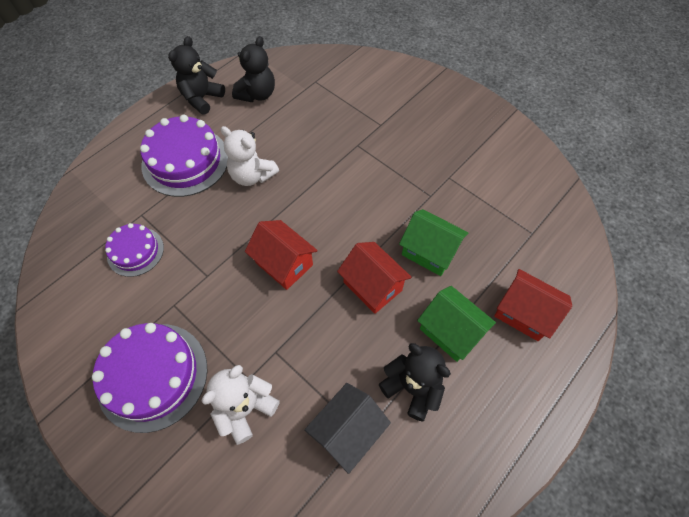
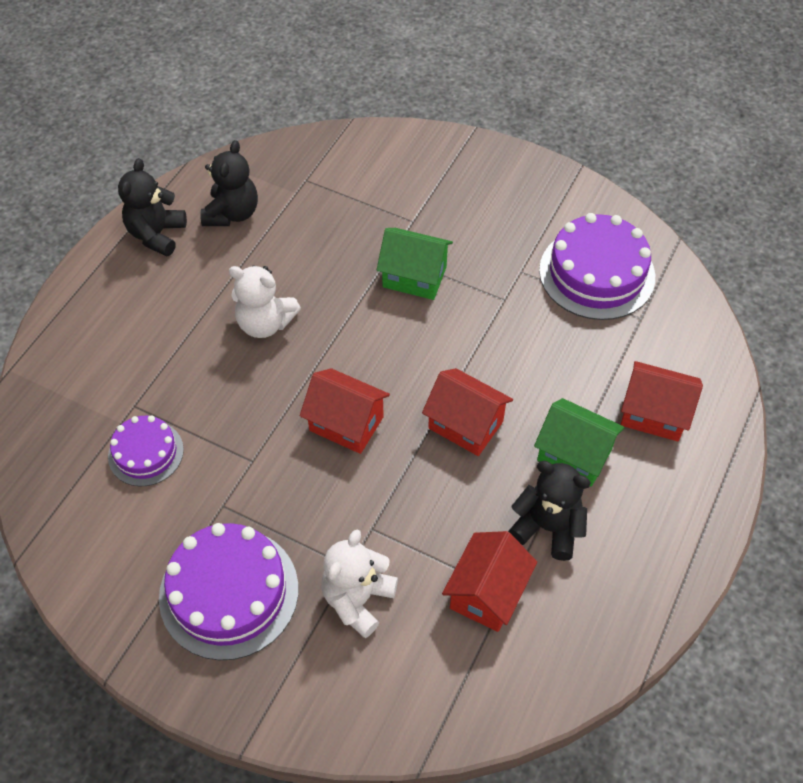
camera: 15 degrees left, 5 degrees down
purple cake [140,115,228,197] -> purple cake moved to [539,213,655,320]
black house [304,383,391,474] -> red house [442,531,537,632]
green house [399,209,468,276] -> green house moved to [377,228,453,300]

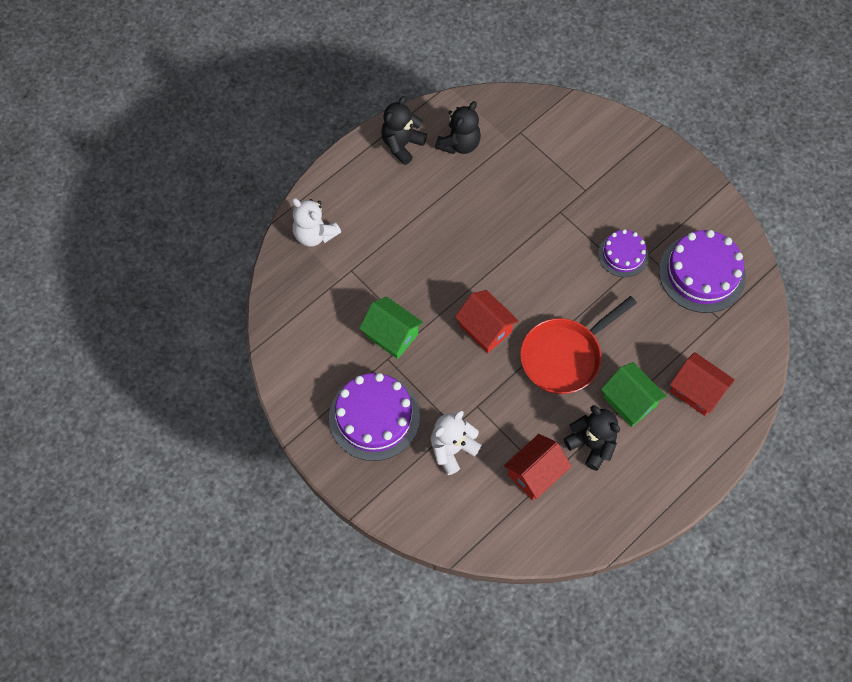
camera: 20 degrees right, 10 degrees up
purple cake [108,415,184,486] -> purple cake moved to [598,229,648,277]
white teddy bear [229,265,301,338] -> white teddy bear moved to [292,198,341,247]
green house [377,228,453,300] -> green house moved to [359,297,423,359]
red house [422,368,513,456] -> red pan [520,296,637,394]

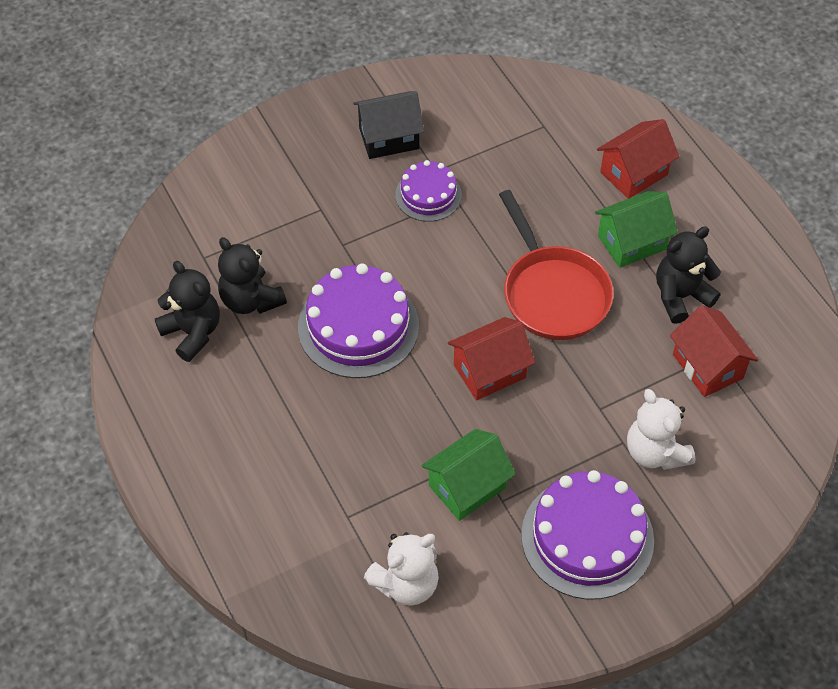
camera: 75 degrees left, 10 degrees down
white teddy bear [292,198,341,247] -> white teddy bear moved to [364,532,439,605]
black teddy bear [381,96,427,165] -> black teddy bear moved to [218,237,287,314]
purple cake [659,230,746,313] -> purple cake moved to [298,263,419,378]
none -> black house [353,91,424,159]

